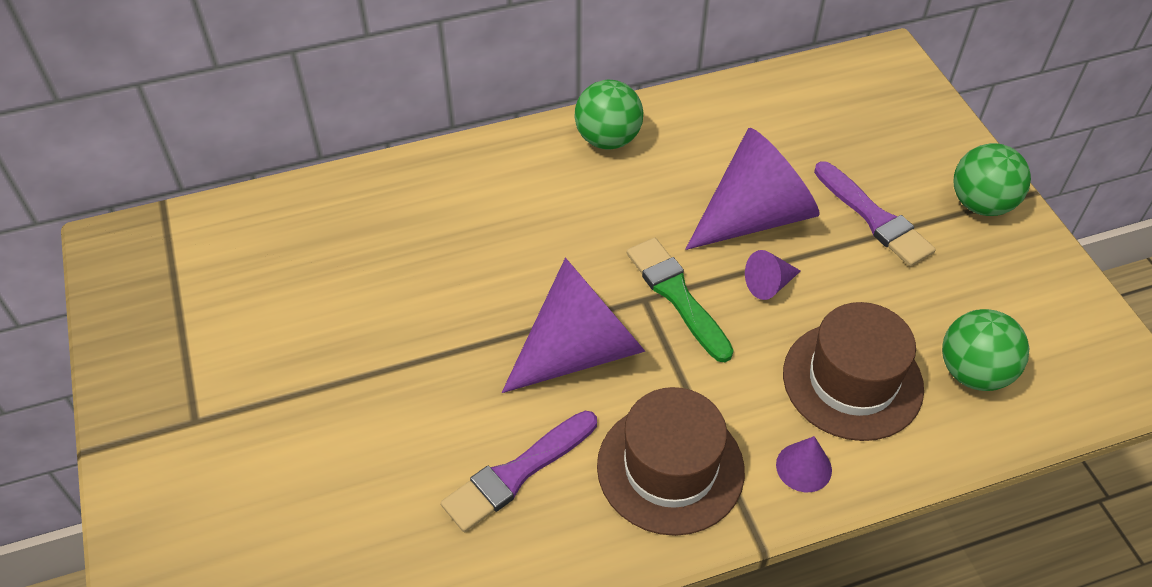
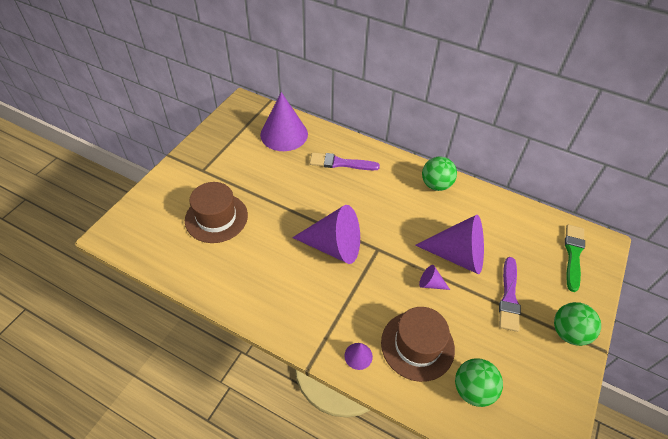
camera: 45 degrees right, 0 degrees up
purple brush [441,411,597,532] -> purple brush moved to [310,153,380,170]
brown hat [597,387,745,536] -> brown hat moved to [185,182,248,243]
green brush [627,238,734,362] -> green brush moved to [565,225,585,292]
none -> purple cone [260,92,308,151]

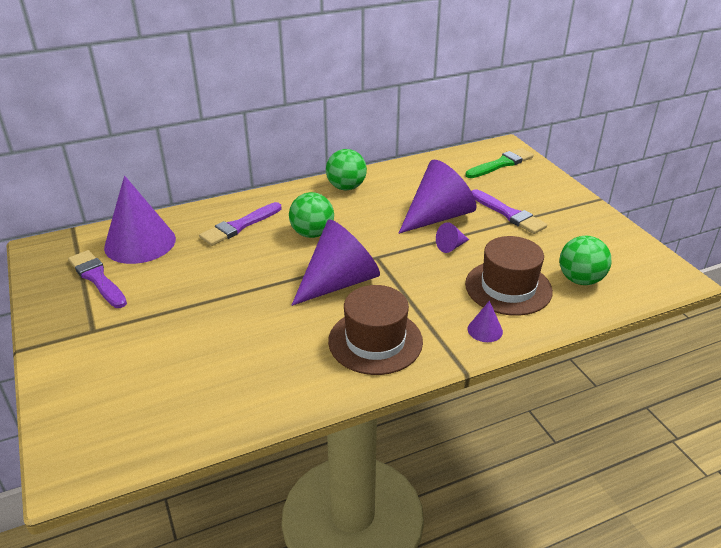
camera: 50 degrees left, 15 degrees down
brown hat [185,182,248,243] -> brown hat moved to [328,285,423,375]
green ball [554,302,601,346] -> green ball moved to [289,192,334,238]
green brush [565,225,585,292] -> green brush turned 90 degrees clockwise [466,148,534,178]
none -> purple brush [68,250,127,308]

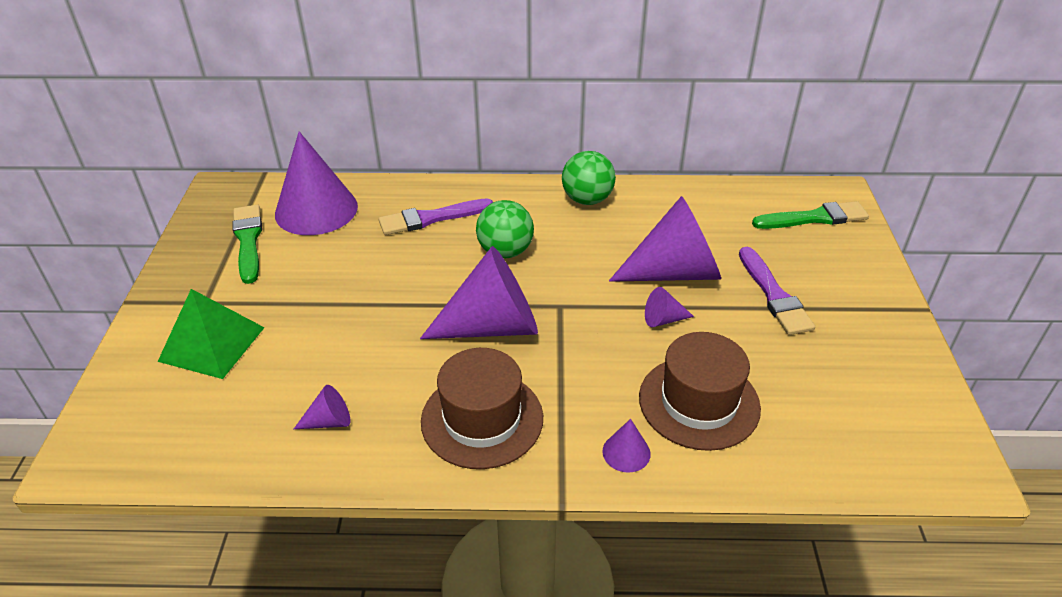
camera: 25 degrees right, 5 degrees up
purple brush [68,250,127,308] -> green brush [232,205,262,284]
green ball [559,236,612,285] -> none
none -> green pyramid [158,289,265,379]
none -> purple cone [294,385,350,429]

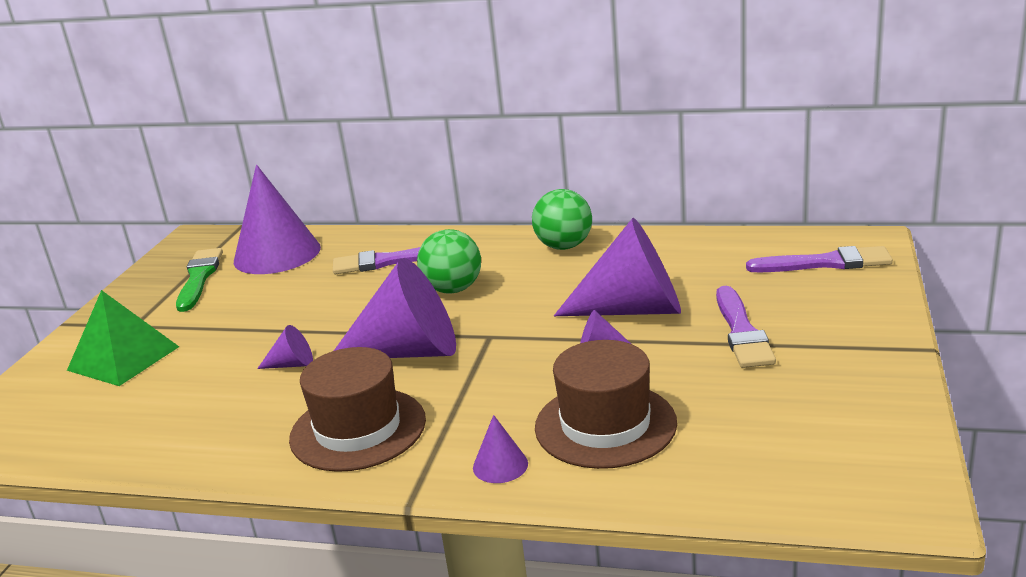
camera: 15 degrees right, 15 degrees down
purple cone [294,385,350,429] -> purple cone moved to [257,325,313,369]
green brush [752,201,869,229] -> purple brush [746,246,893,272]

